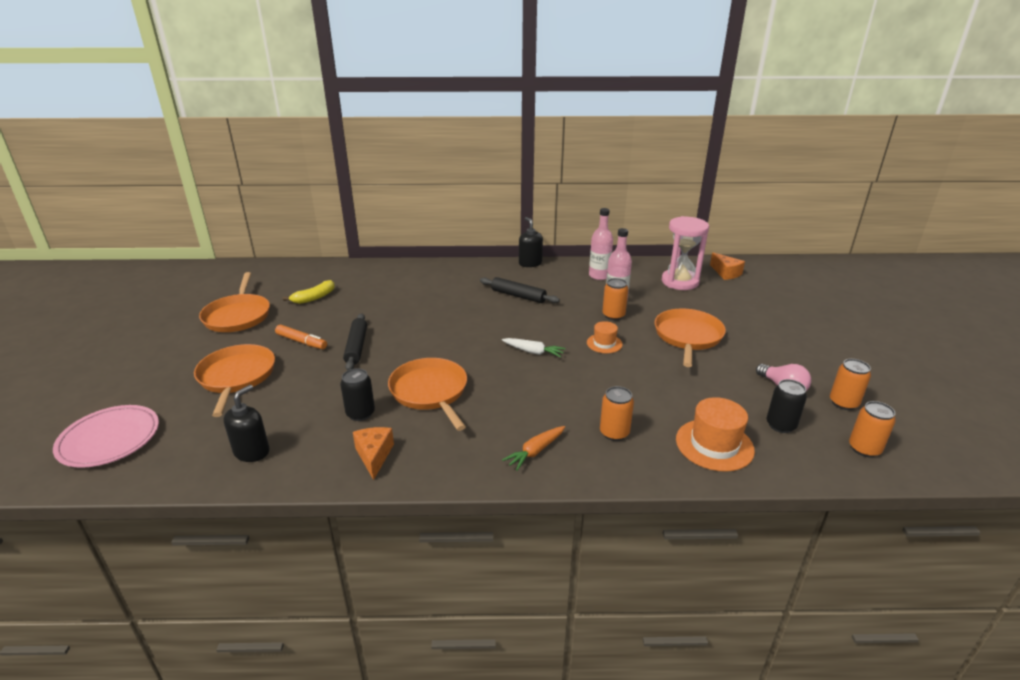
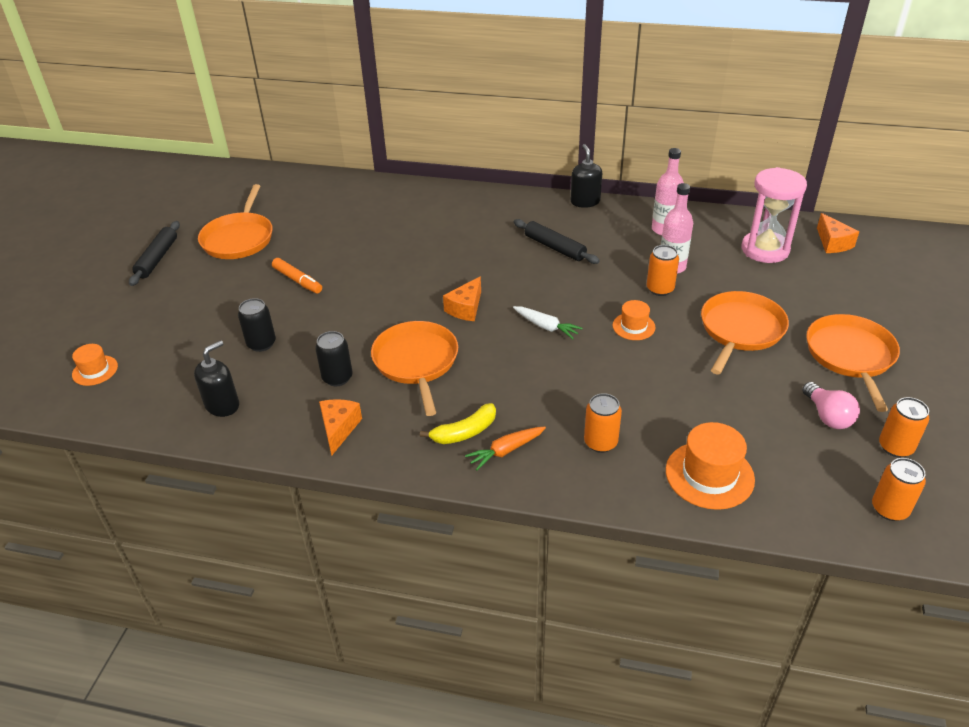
camera: 15 degrees right, 10 degrees up
pink plate [53,405,159,468] -> orange hat [72,344,118,386]
orange pan [194,344,275,417] -> orange pan moved to [806,314,900,412]
yellow banana [283,280,335,304] -> yellow banana moved to [420,403,496,444]
black rolling pin [343,313,367,371] -> black rolling pin moved to [129,221,180,286]
black can [767,379,807,433] -> black can moved to [238,298,276,352]
none -> orange cheese [443,276,481,321]

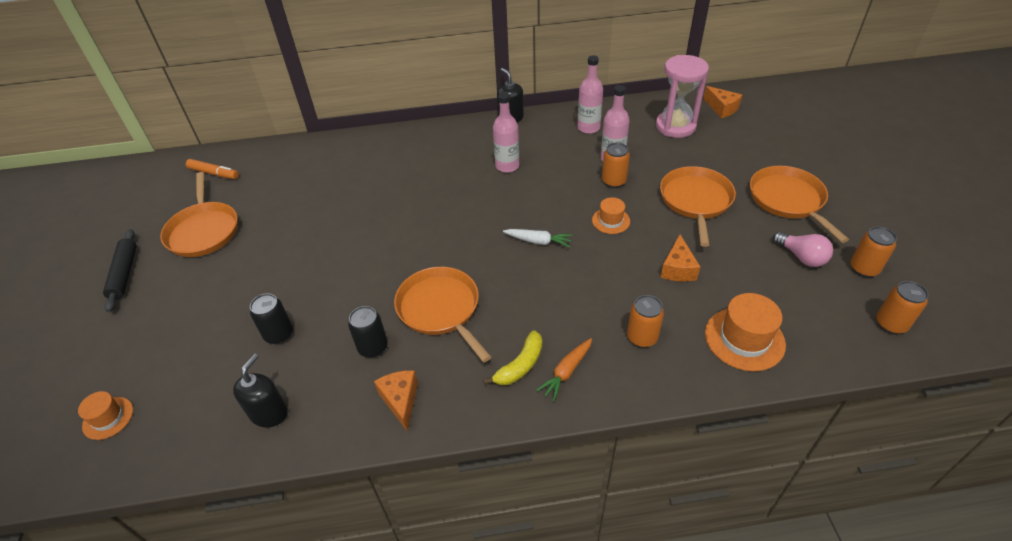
camera: 20 degrees left, 5 degrees up
orange marker [272,258,322,293] -> orange marker moved to [186,159,239,179]
orange cheese [443,276,481,321] -> orange cheese moved to [661,235,700,282]
black rolling pin [514,219,600,264] -> pink bottle [493,92,519,173]

